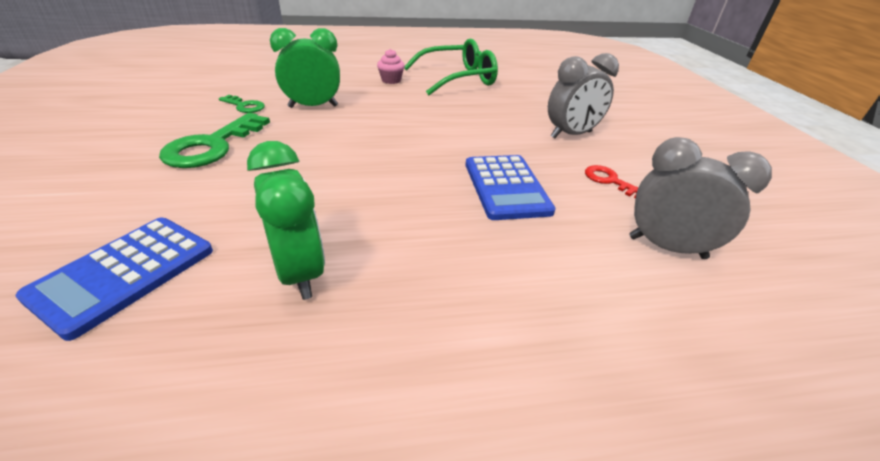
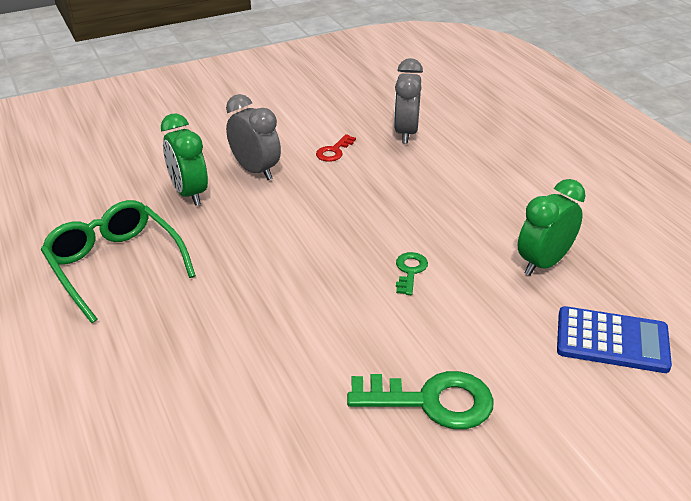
camera: 105 degrees left, 0 degrees up
green key [219,95,265,113] -> green key moved to [396,252,428,295]
green clock [270,28,340,108] -> green clock moved to [161,113,208,206]
pink cupcake [377,49,405,84] -> none
blue calculator [466,155,556,220] -> none

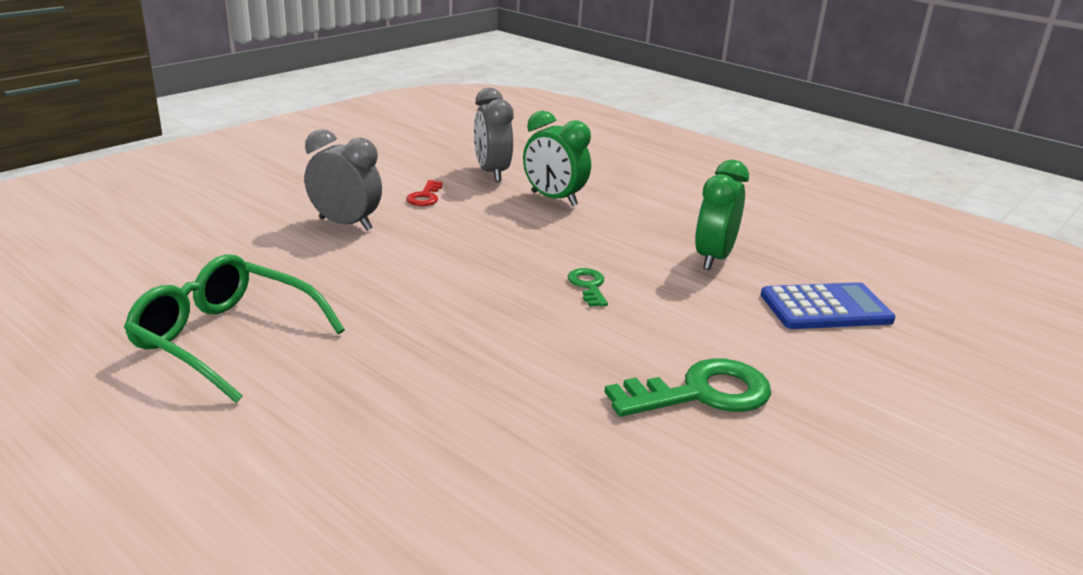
camera: 25 degrees left, 10 degrees down
green clock [161,113,208,206] -> green clock moved to [523,110,591,206]

